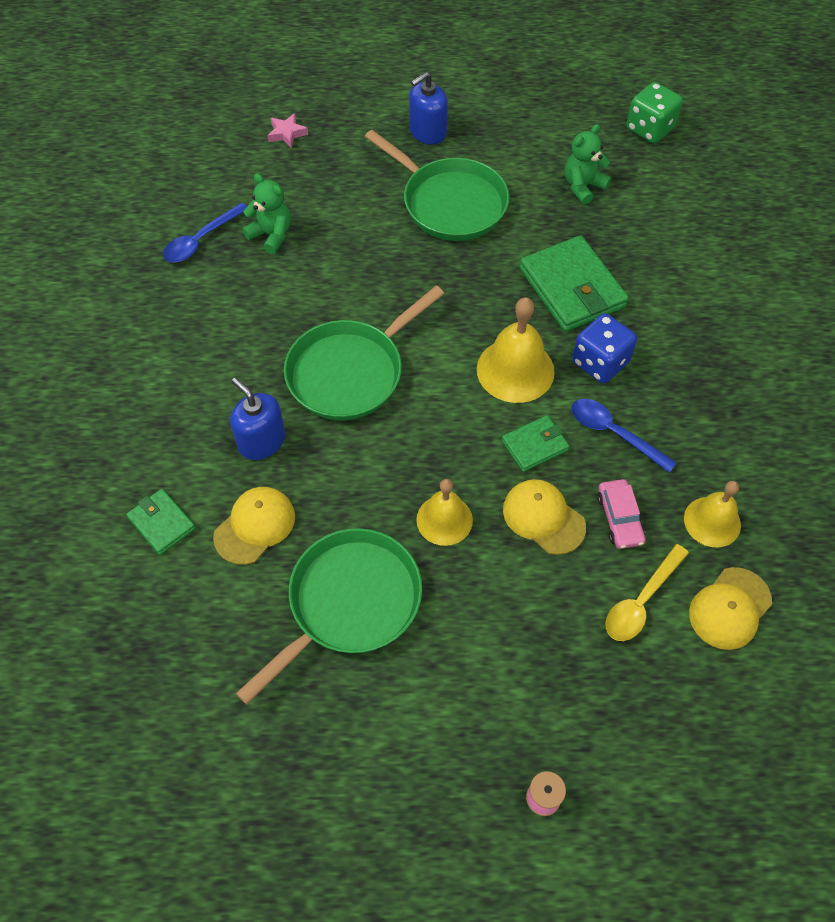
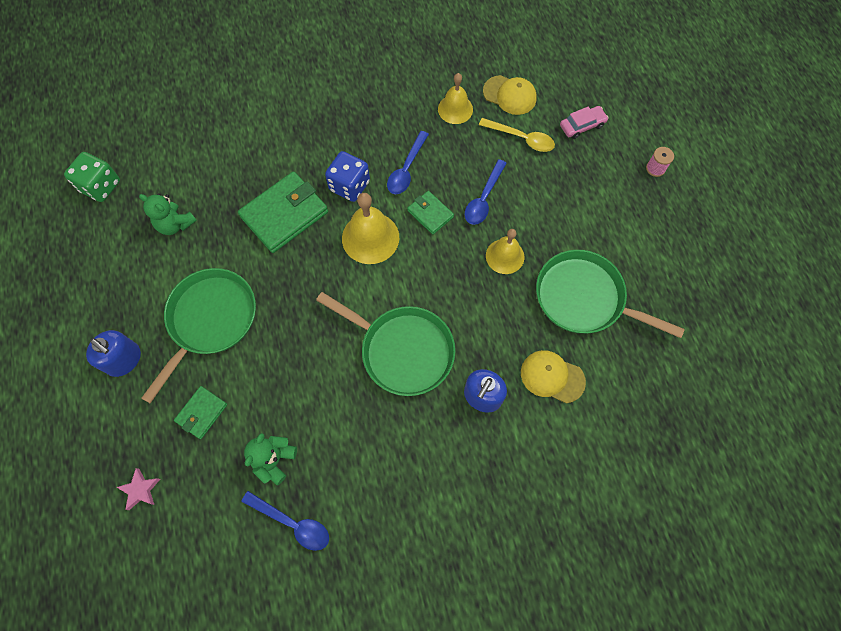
camera: 105 degrees left, 10 degrees up
green wallet [126,489,196,555] -> green wallet moved to [174,386,227,439]
yellow cap [503,479,586,555] -> blue spoon [465,159,507,225]
pink car [597,479,646,549] -> pink car moved to [560,106,609,139]

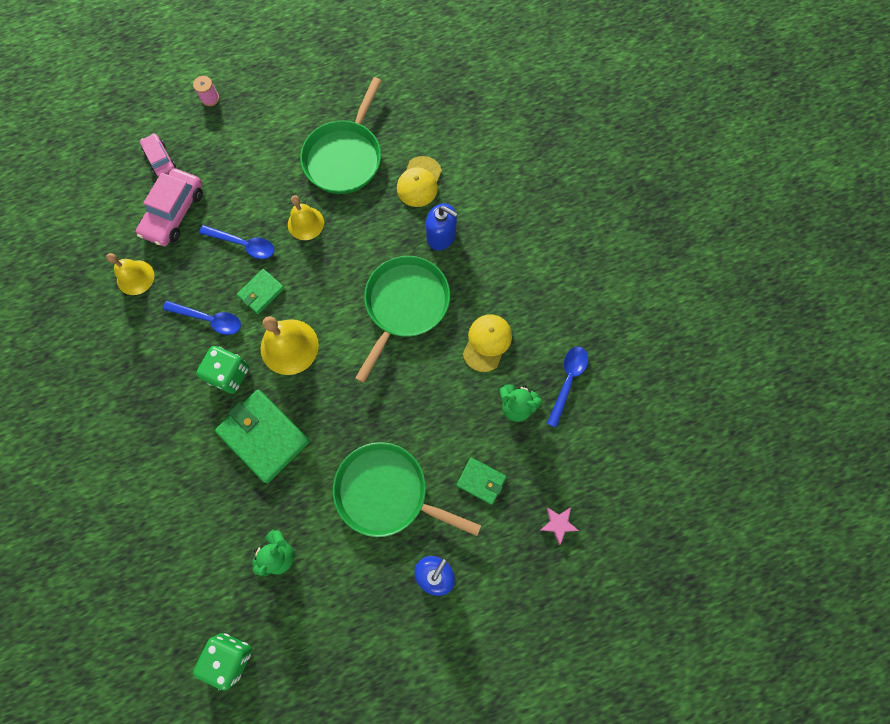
camera: 95 degrees left, 5 degrees up
blue dice [325,151,370,202] -> green dice [196,346,249,394]
yellow spoon [479,118,555,152] -> pink car [136,168,203,246]
yellow cap [483,75,537,115] -> yellow cap moved to [463,315,512,372]

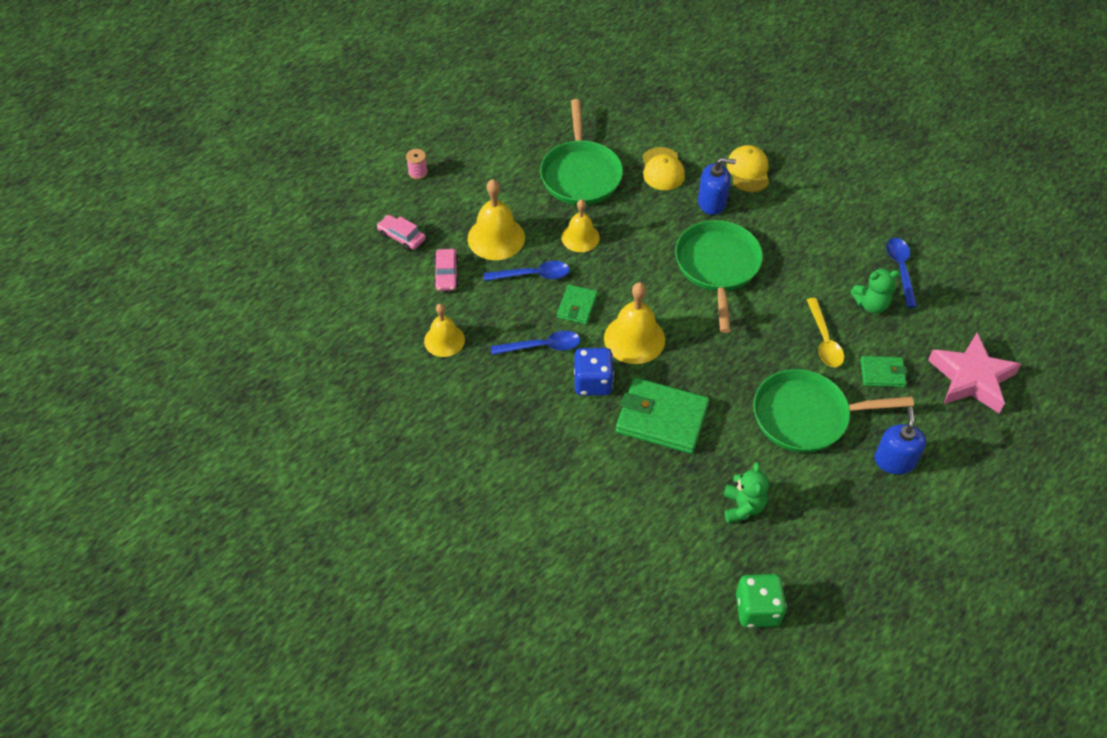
camera: 25 degrees left, 20 degrees down
pink car [136,168,203,246] -> pink car [434,249,459,291], size x0.59
green dice [196,346,249,394] -> blue dice [574,348,614,396]
yellow cap [463,315,512,372] -> yellow cap moved to [727,145,769,192]
pink star [541,507,579,545] -> pink star [928,333,1021,413], size x2.28
none -> yellow bell [467,179,525,260]
none -> yellow spoon [807,298,844,367]

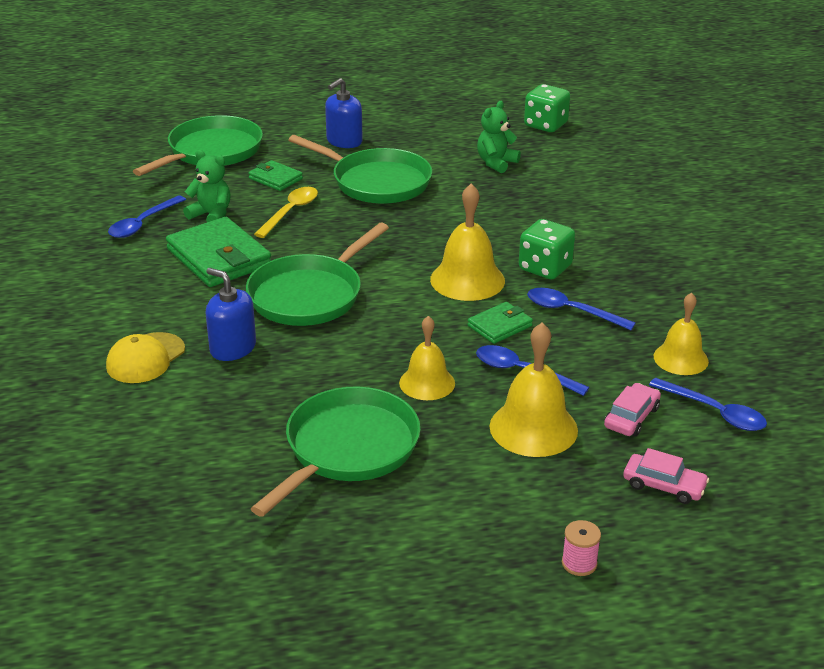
camera: 145 degrees left, 20 degrees down
pink car [377,215,426,251] -> pink car turned 45 degrees counterclockwise [624,448,709,504]
blue dice [574,348,614,396] -> green dice [519,219,575,279]
green wallet [616,378,710,454] -> green wallet moved to [166,217,271,287]
yellow cap [643,147,685,190] -> none
pink star [928,333,1021,413] -> green pan [133,115,263,176]
none -> blue spoon [649,378,767,431]

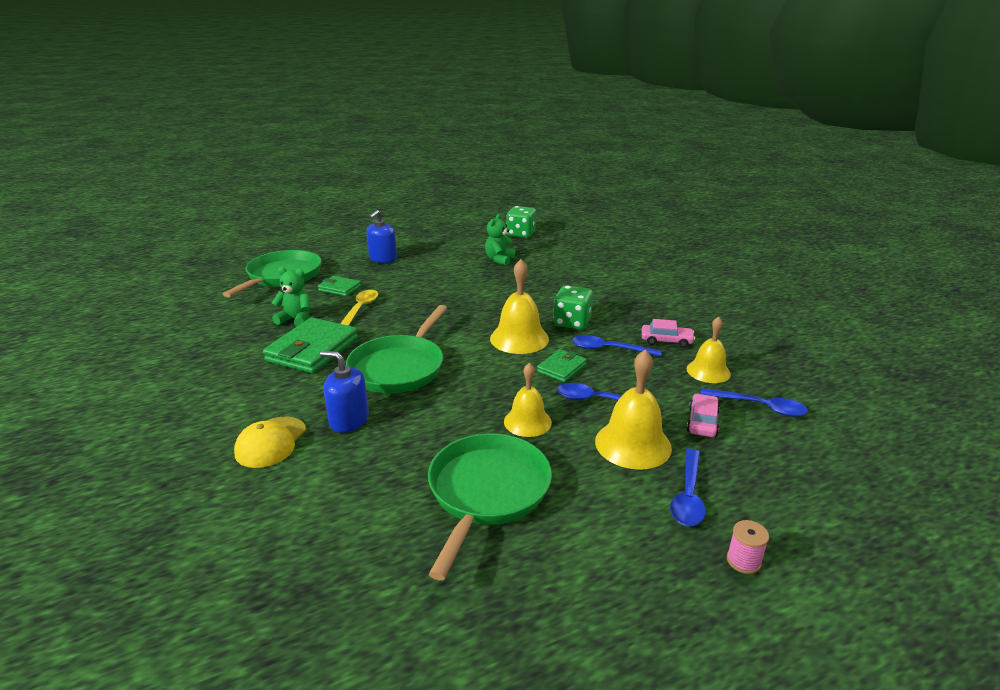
camera: 15 degrees left, 5 degrees down
blue spoon [108,196,186,238] -> blue spoon moved to [670,449,706,526]
green wallet [166,217,271,287] -> green wallet turned 75 degrees clockwise [263,317,358,373]
green pan [289,135,432,204] -> none
pink car [624,448,709,504] -> pink car moved to [642,319,695,348]

